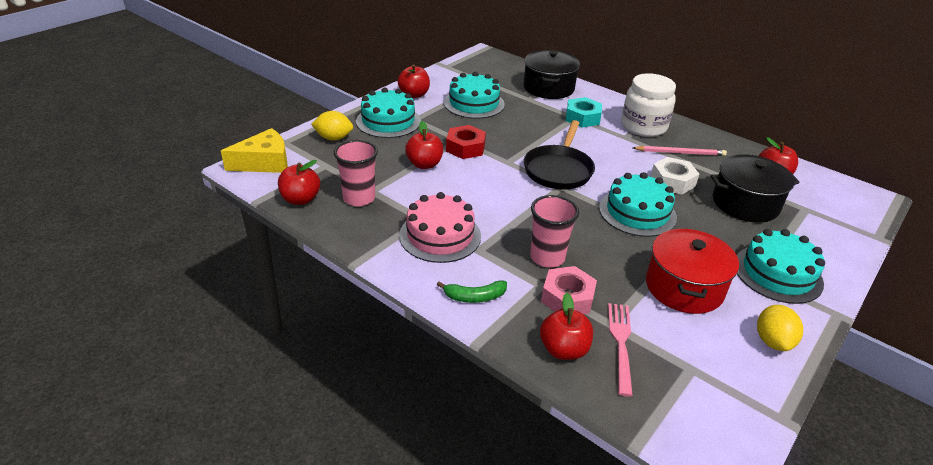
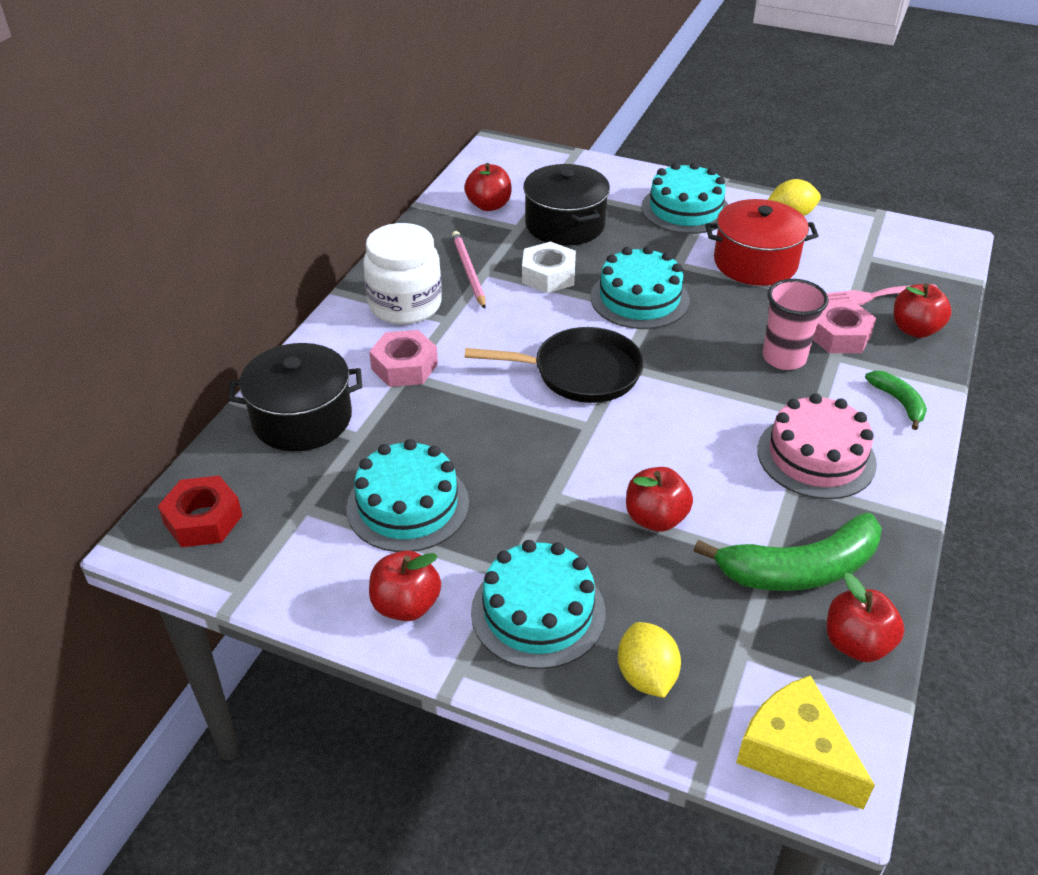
camera: 105 degrees left, 5 degrees up
pink cup [334,140,378,206] -> green banana [694,513,882,591]
red nut [446,125,486,159] -> red nut moved to [158,476,243,547]
turquoise nut [565,97,602,128] -> pink nut [369,330,438,387]

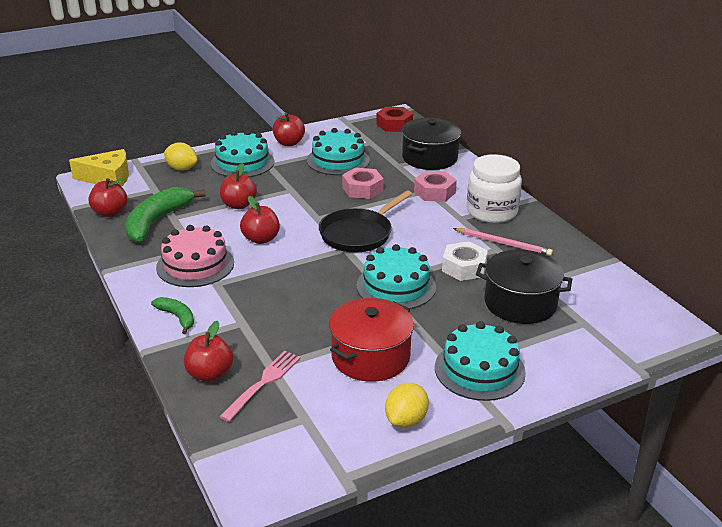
camera: 130 degrees right, 10 degrees down
red apple [464,163,512,211] -> red apple moved to [240,196,280,244]
pink cup [763,279,829,370] -> none
pink nut [813,301,876,353] -> pink nut moved to [342,168,384,199]
green banana [865,371,927,430] -> green banana turned 150 degrees counterclockwise [151,297,194,334]

